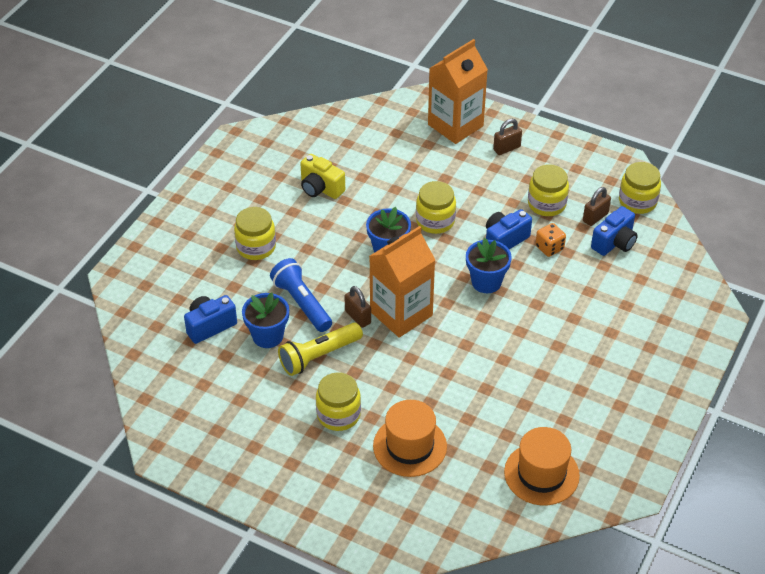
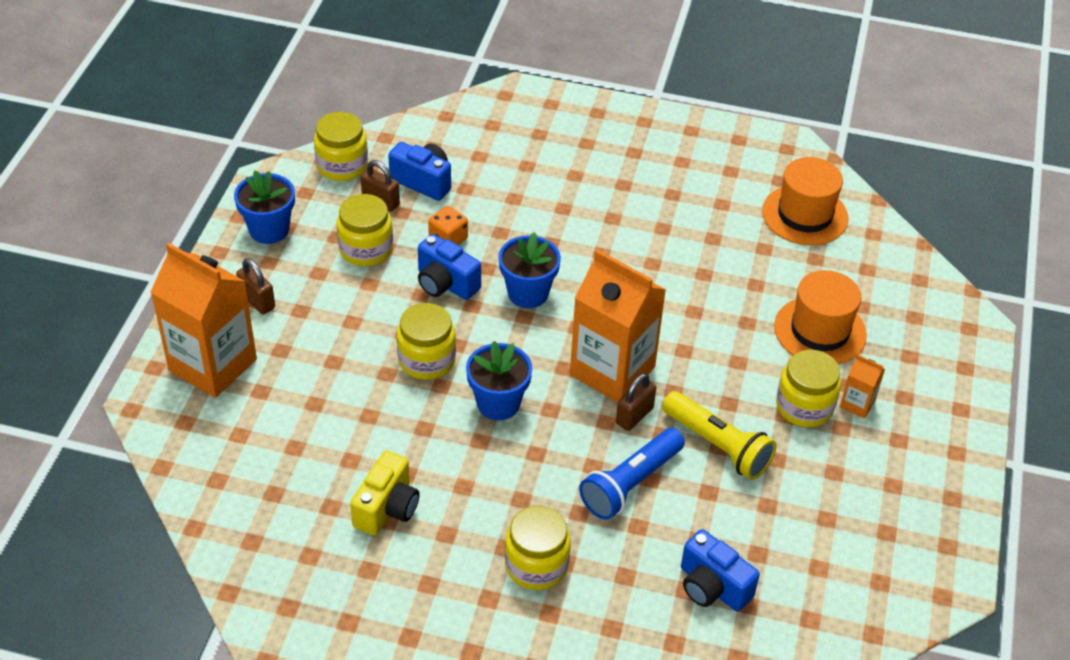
camera: 105 degrees left, 0 degrees up
blue flower pot [242,292,289,348] -> blue flower pot moved to [234,170,295,244]
none -> orange carton [840,354,885,418]

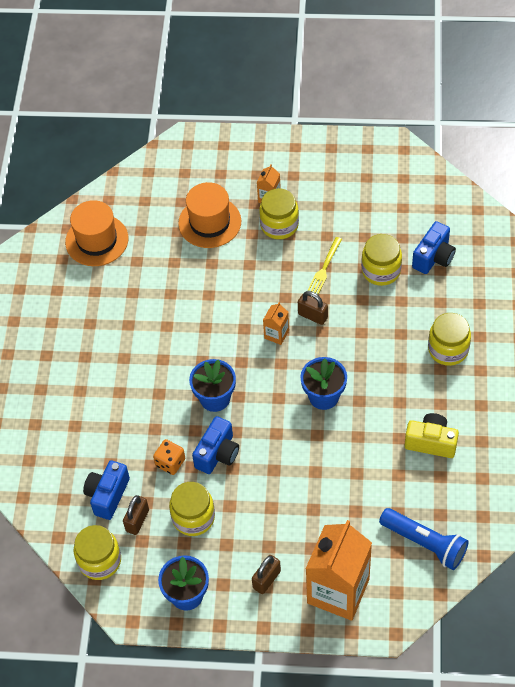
camera: 95 degrees left, 10 degrees up
yellow jar [397,303,456,380] -> yellow jar moved to [361,234,402,286]
orange carton [570,249,666,403] -> orange carton [263,302,289,345], size x0.43
blue flashlight [579,428,685,520] -> blue flashlight moved to [379,508,469,570]
yellow flashlight [662,391,776,480] -> yellow fork [308,237,342,294]

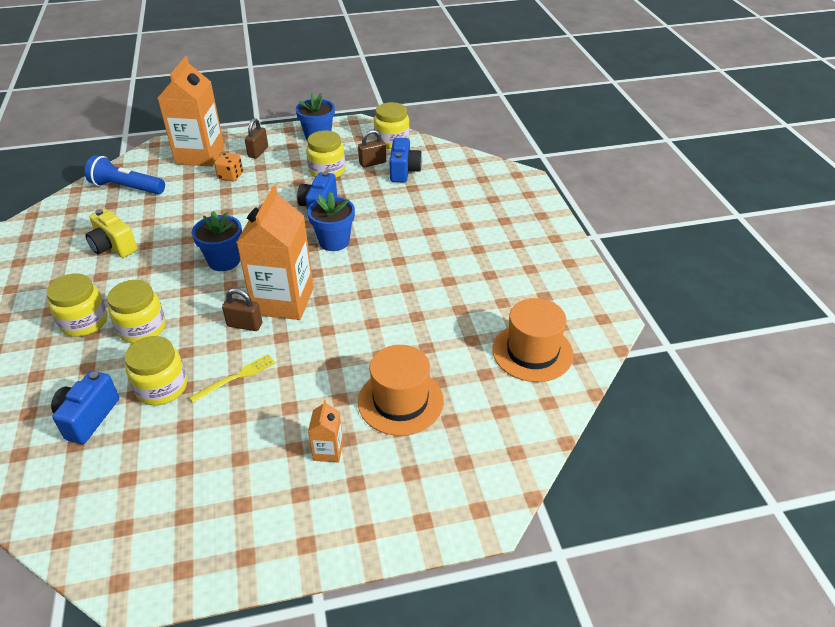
camera: 160 degrees right, 15 degrees down
brown padlock [123,495,149,535] -> brown padlock turned 60 degrees clockwise [358,129,386,168]
orange dice [153,439,185,475] -> orange dice moved to [214,153,243,182]
yellow jar [259,188,299,239] -> yellow jar moved to [107,280,166,343]
orange carton [263,302,289,345] -> orange carton [236,186,314,320], size x2.31
yellow fork [308,237,342,294] -> yellow fork turned 45 degrees clockwise [189,354,276,403]
yellow camera [404,413,459,458] -> yellow camera turned 45 degrees clockwise [85,209,138,258]

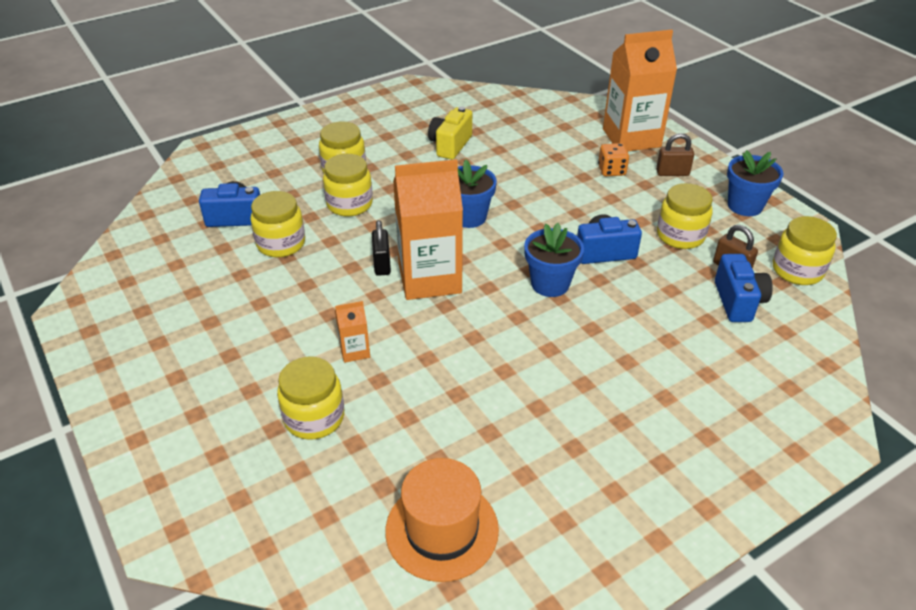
camera: 70 degrees right, 0 degrees up
blue flashlight [85,155,165,194] -> none
yellow fork [189,354,276,403] -> none
brown padlock [222,288,262,331] -> black padlock [372,220,391,276]
orange carton [308,400,343,463] -> orange carton moved to [335,301,370,363]
orange hat [358,345,444,436] -> yellow jar [277,357,344,440]
blue camera [389,138,422,182] -> blue camera turned 75 degrees counterclockwise [715,254,773,322]

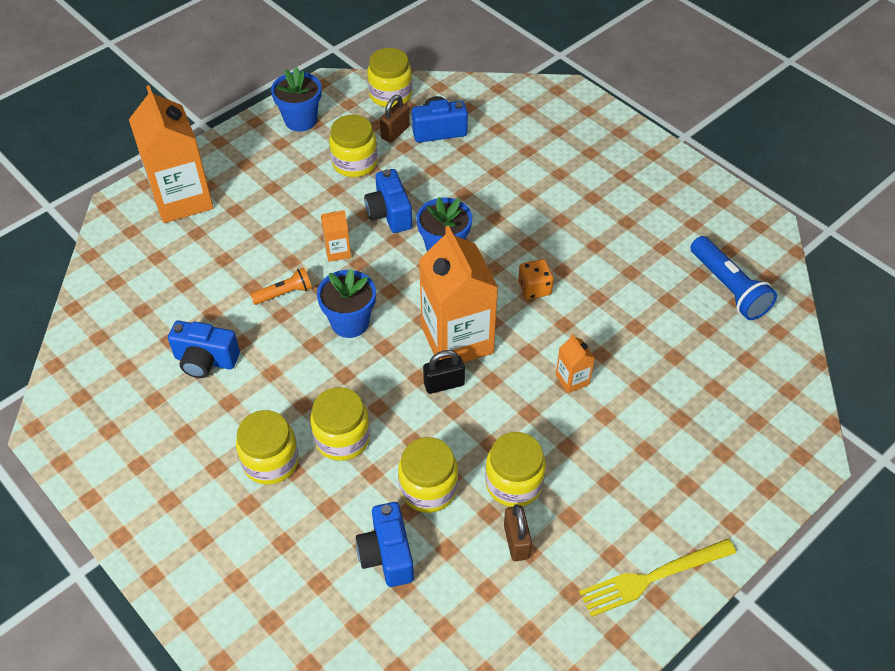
camera: 100 degrees left, 10 degrees up
yellow jar [277,357,344,440] -> yellow jar moved to [485,432,546,507]
orange hat [385,458,499,582] -> blue flashlight [691,236,777,320]
yellow camera [428,106,472,160] -> blue camera [168,321,240,378]
orange dice [598,143,629,176] -> orange dice moved to [518,259,554,300]
brown padlock [656,133,694,176] -> brown padlock moved to [504,504,532,561]
none -> orange flashlight [250,268,312,305]
none -> orange carton [321,210,351,262]
none -> yellow fork [579,539,736,617]

